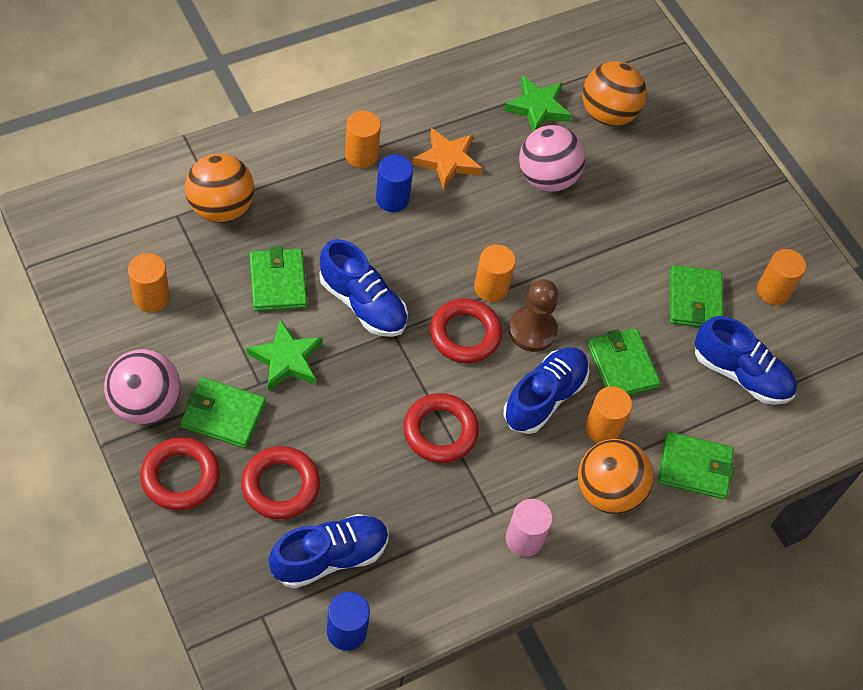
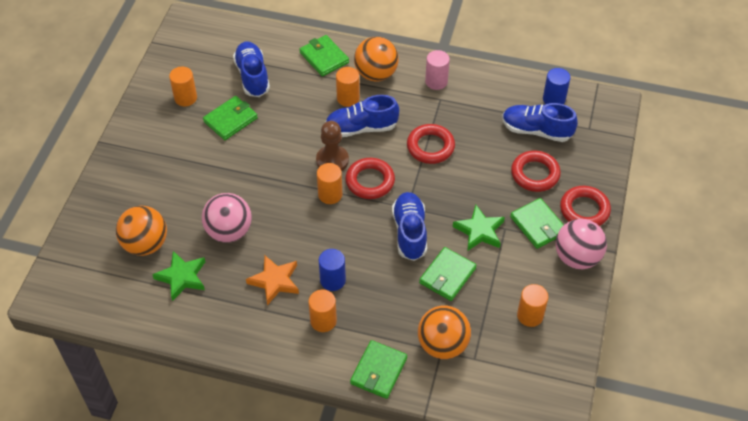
camera: 130 degrees left, 5 degrees down
green wallet [587,328,661,395] -> green wallet moved to [350,340,407,399]

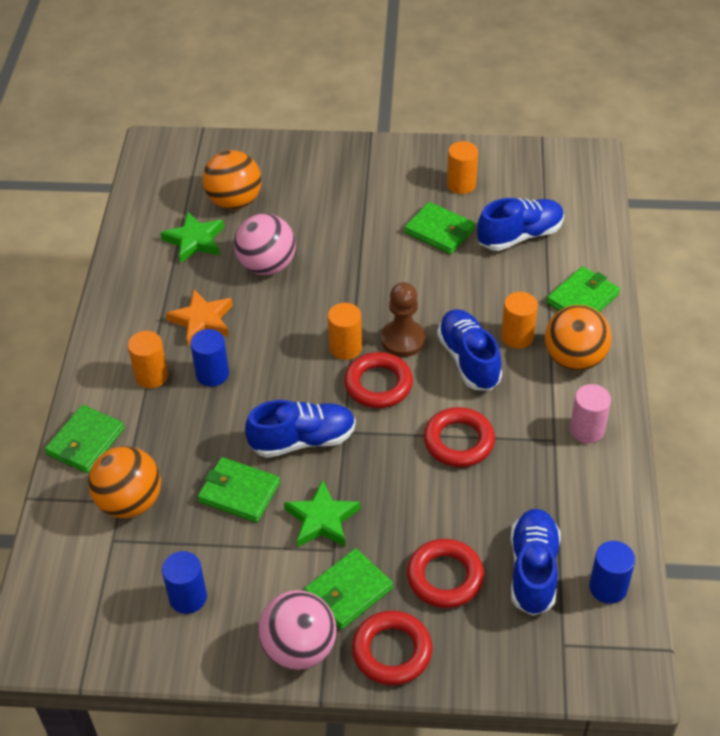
camera: 80 degrees right, 5 degrees down
green wallet [350,340,407,399] -> green wallet turned 75 degrees counterclockwise [45,405,125,473]
orange cylinder [517,284,548,327] -> blue cylinder [162,551,207,614]

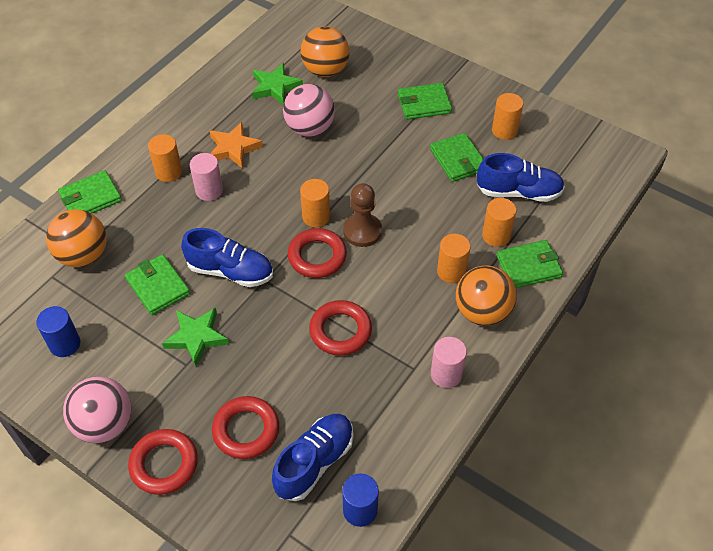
camera: 30 degrees right, 5 degrees up
blue cylinder [190,329,229,387] -> pink cylinder [190,153,223,201]
green wallet [304,548,393,630] -> green wallet moved to [398,83,452,120]
blue shoe [437,309,502,391] -> none
none -> orange cylinder [482,198,516,247]

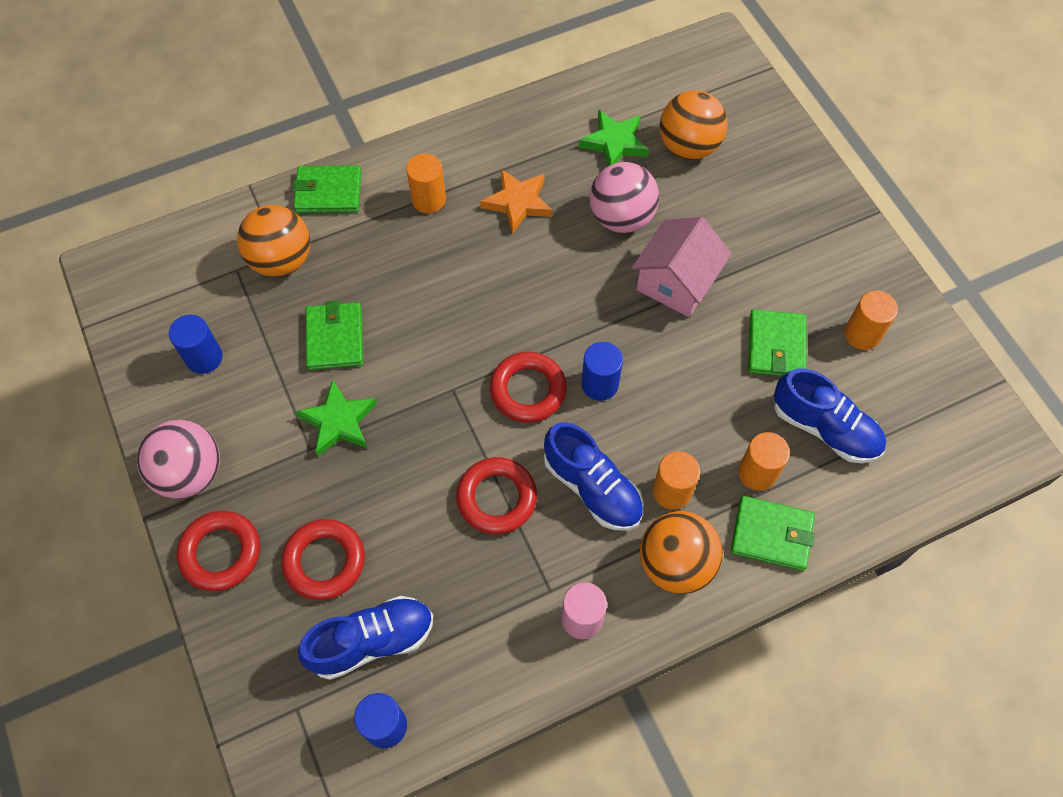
camera: 30 degrees right, 10 degrees up
blue shoe [181,228,273,287] -> blue shoe moved to [544,422,644,531]
pink cylinder [190,153,223,201] -> none
orange cylinder [300,179,330,227] -> none
brown pawn [343,183,382,247] -> blue cylinder [581,342,623,401]
green wallet [398,83,452,120] -> none
none -> pink house [632,217,732,317]

